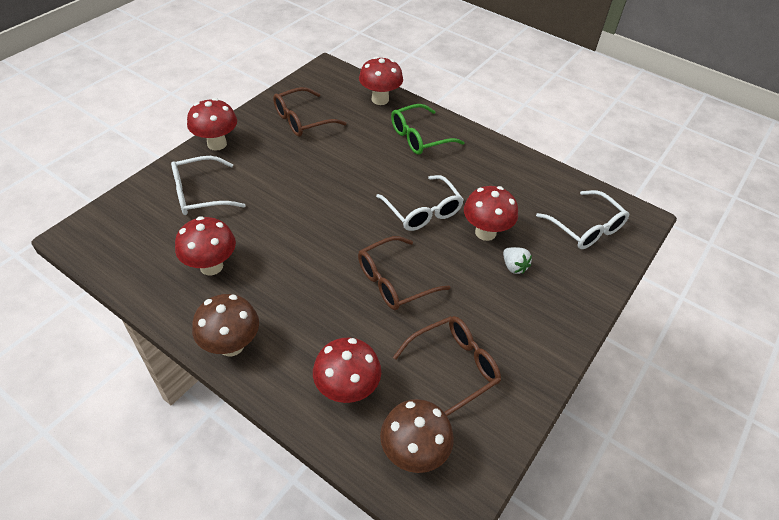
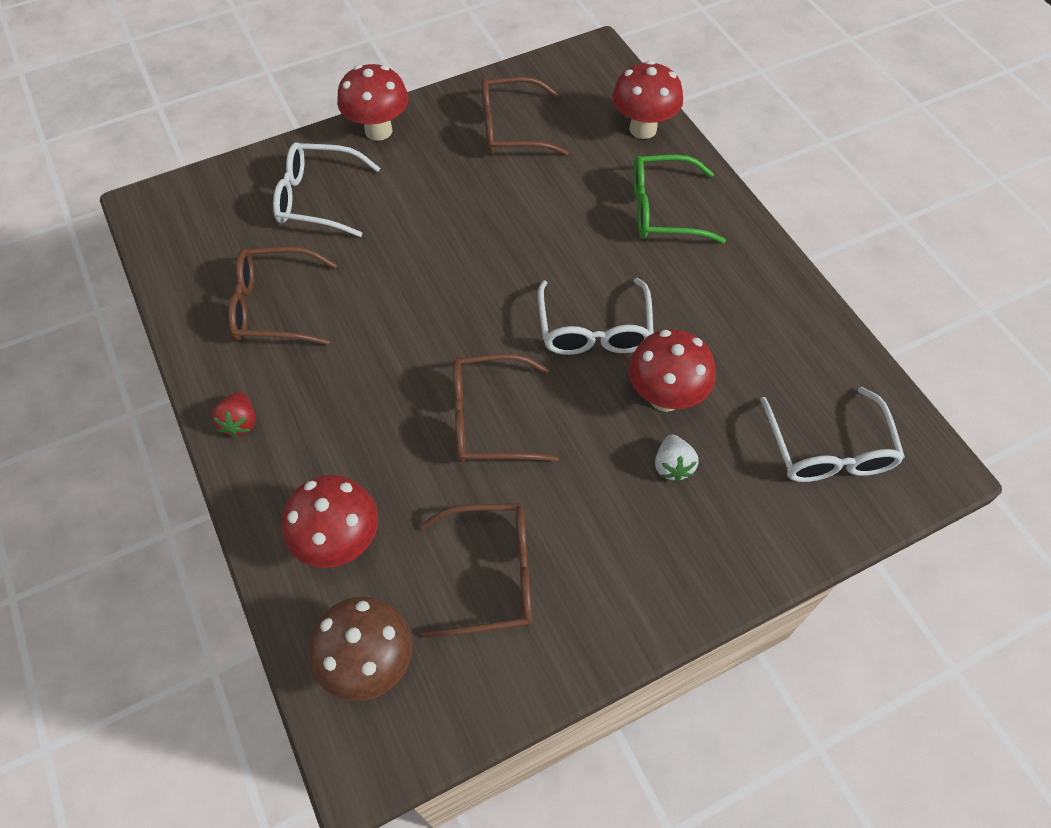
camera: 30 degrees right, 10 degrees up
red mushroom [175,216,236,275] -> brown glasses [228,246,337,345]
brown mushroom [192,294,259,356] -> red strawberry [212,392,256,437]

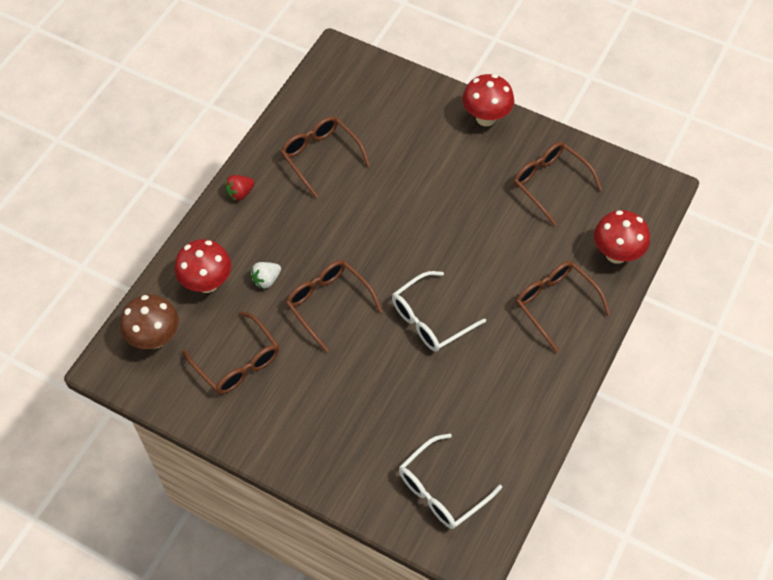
camera: 55 degrees right, 0 degrees up
white glasses [273,142,380,237] -> none
red mushroom [628,329,716,412] -> none
green glasses [633,155,726,244] -> brown glasses [516,261,611,353]
white strawberry [655,434,699,482] -> white strawberry moved to [251,262,281,289]

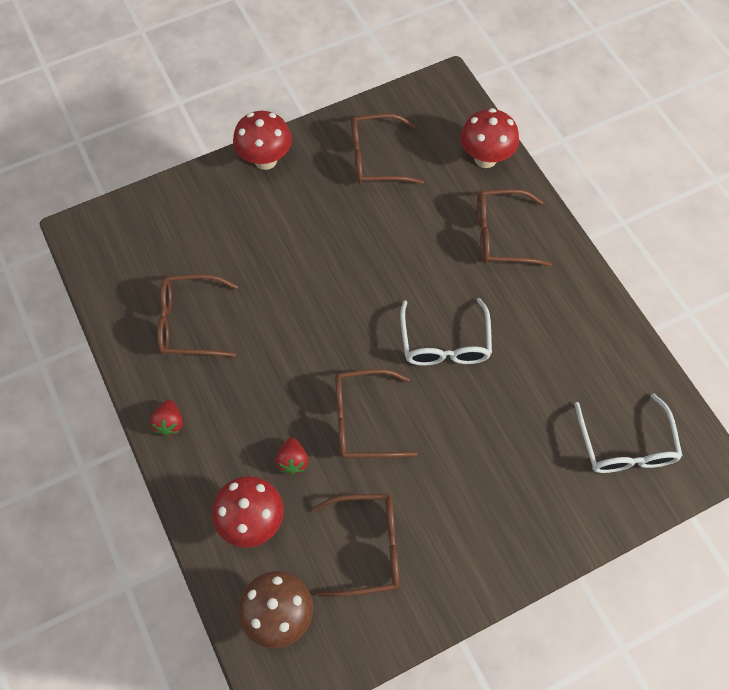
camera: 55 degrees left, 5 degrees up
white strawberry [251,262,281,289] -> red strawberry [275,437,309,475]

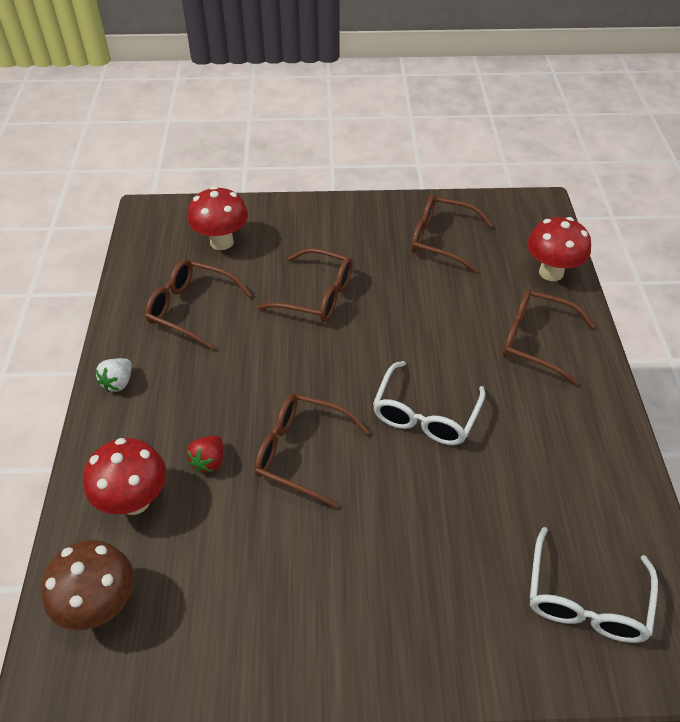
camera: 25 degrees right, 15 degrees down
red strawberry [150,400,183,436] -> white strawberry [96,358,132,392]
red mushroom [233,111,292,170] -> red mushroom moved to [188,186,248,250]
brown glasses [312,494,399,597] -> brown glasses moved to [257,248,353,322]

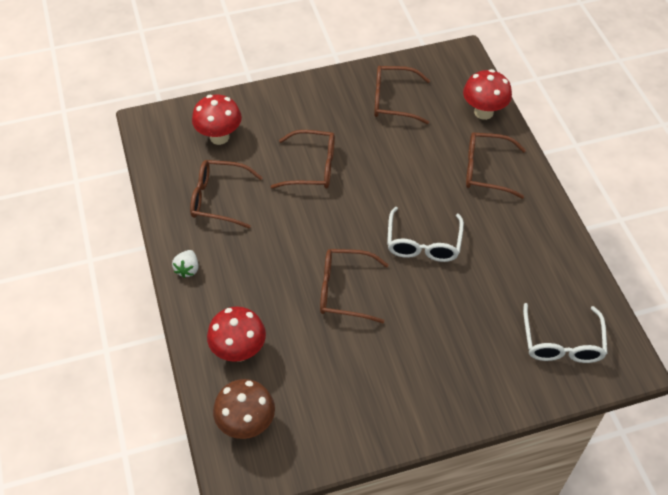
camera: 15 degrees left, 5 degrees up
red strawberry [186,435,223,473] -> none

